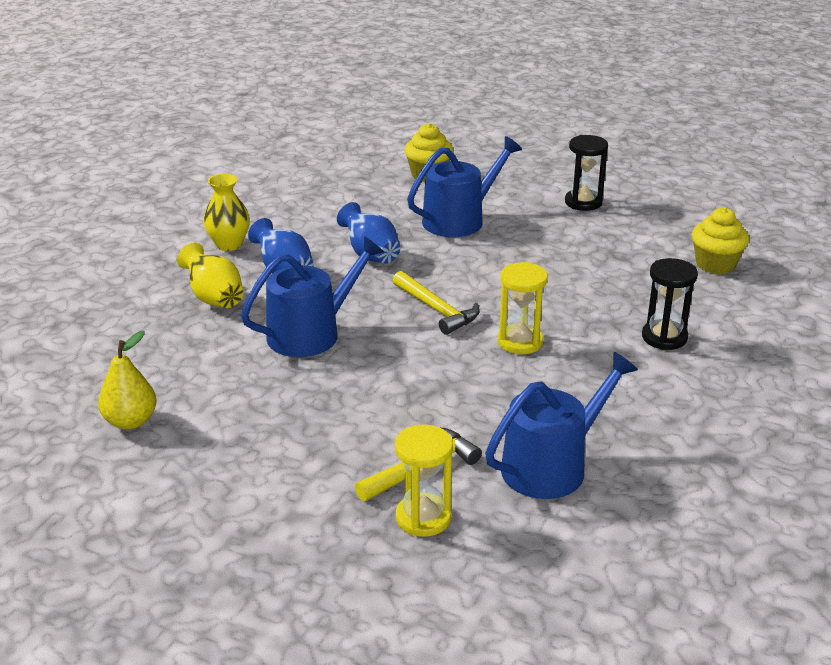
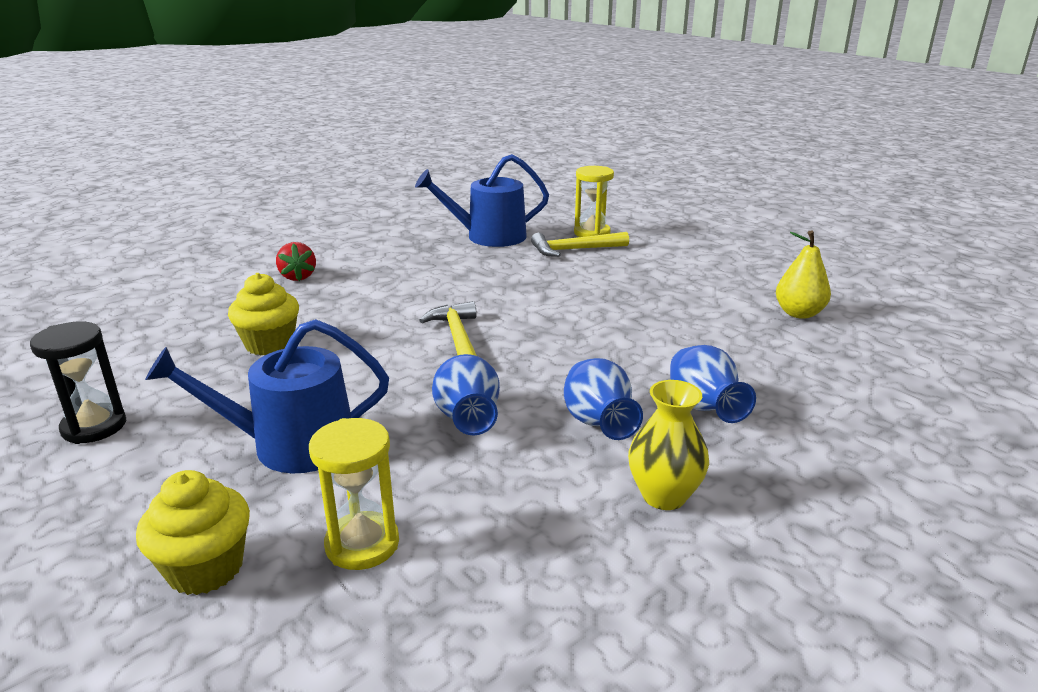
camera: 155 degrees left, 5 degrees down
yellow vase [177,243,243,308] -> blue vase [670,345,756,423]
blue watering can [241,236,384,357] -> none
yellow hourglass [498,262,548,354] -> yellow hourglass moved to [309,418,399,570]
black hourglass [642,258,698,350] -> red strawberry [276,242,316,281]
yellow cupcake [692,207,749,274] -> yellow cupcake moved to [228,273,299,355]

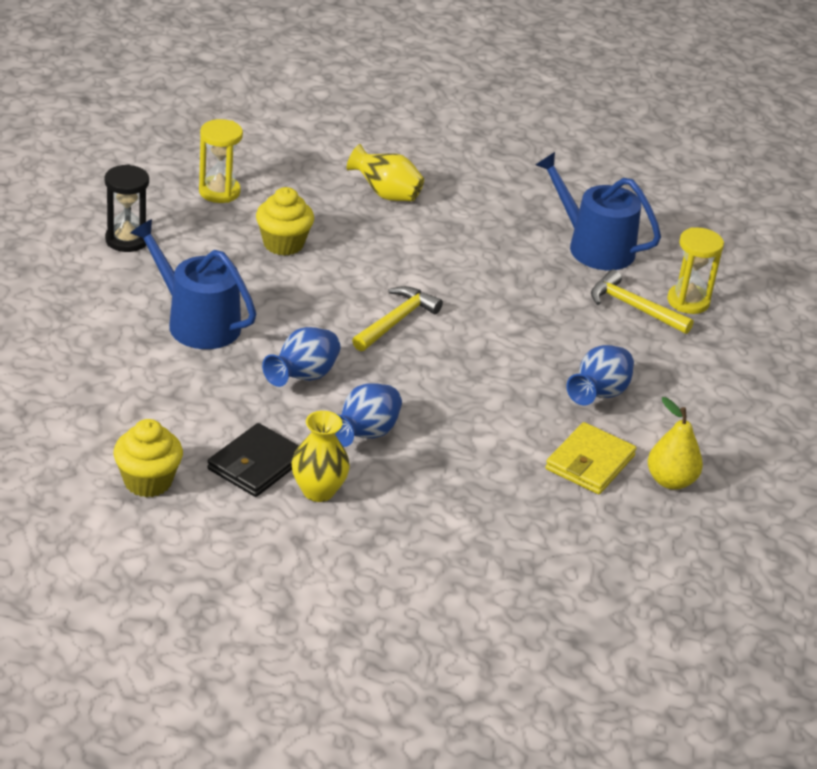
camera: 45 degrees right, 10 degrees up
yellow cupcake [136,470,250,595] -> yellow cupcake moved to [113,419,183,498]
red strawberry [276,242,316,281] -> yellow vase [346,144,424,201]
yellow hourglass [309,418,399,570] -> yellow hourglass moved to [199,119,243,203]
blue vase [670,345,756,423] -> blue vase moved to [566,345,634,405]
none -> black wallet [207,423,299,497]
none -> yellow wallet [546,422,637,494]

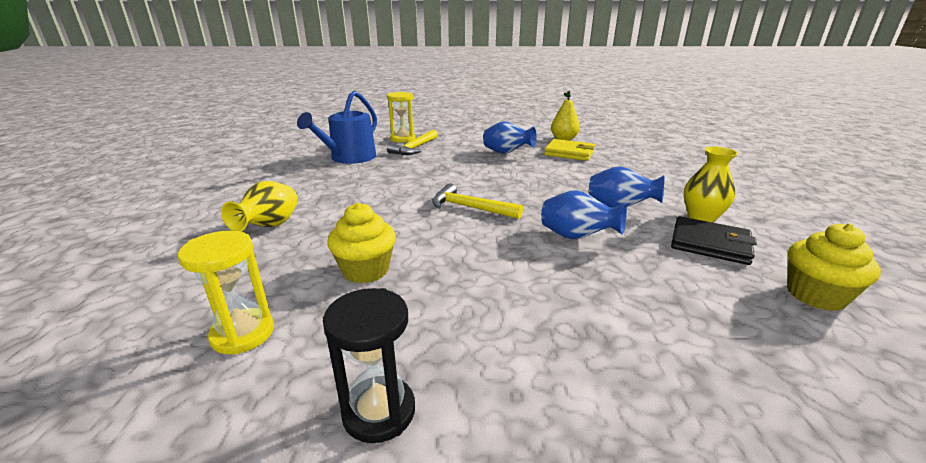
camera: 95 degrees left, 10 degrees down
blue watering can [130,219,256,349] -> none

